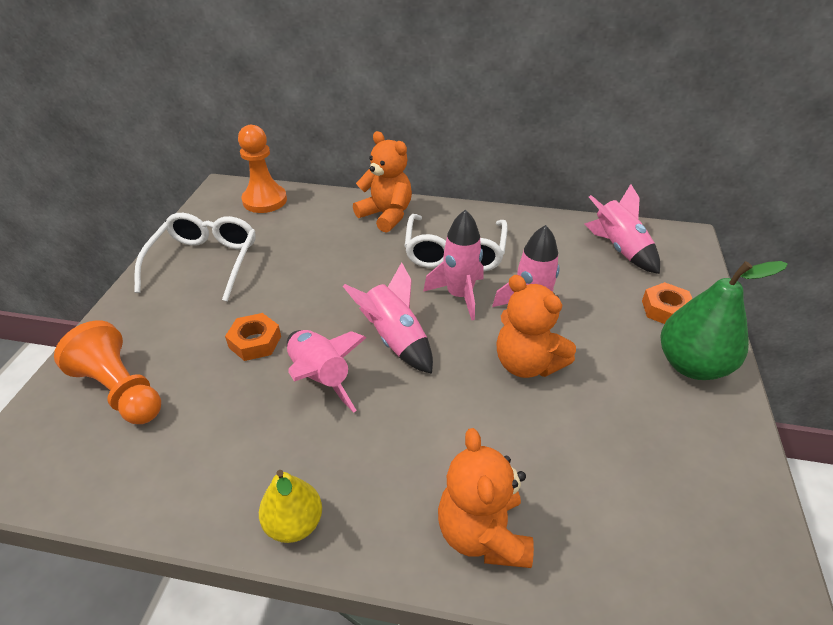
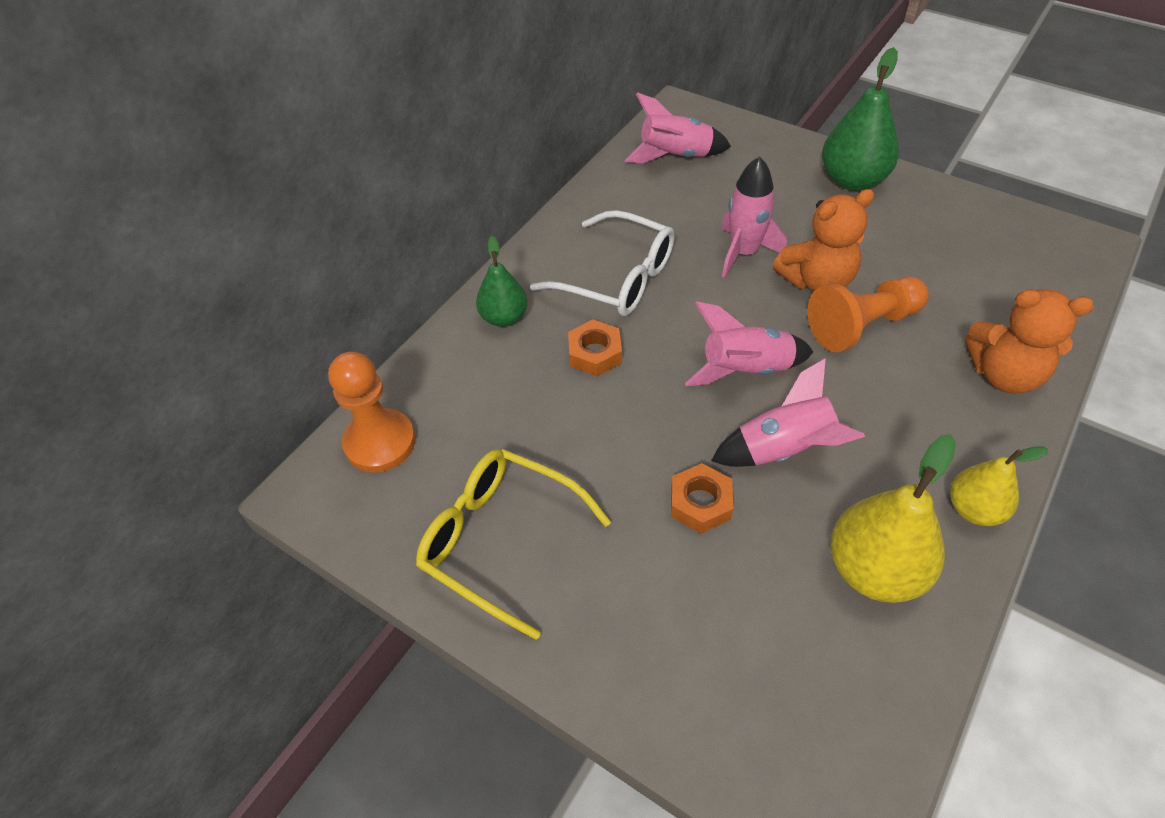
camera: 65 degrees left, 10 degrees up
orange pawn [54,320,161,424] -> orange pawn moved to [808,277,929,352]
white glasses [134,213,256,302] -> yellow glasses [416,449,611,640]
orange teddy bear [353,131,412,233] -> green pear [476,236,527,327]
pink rocket [423,210,484,320] -> none
orange nut [642,282,692,324] -> orange nut moved to [568,319,622,377]
none -> yellow pear [831,434,956,603]

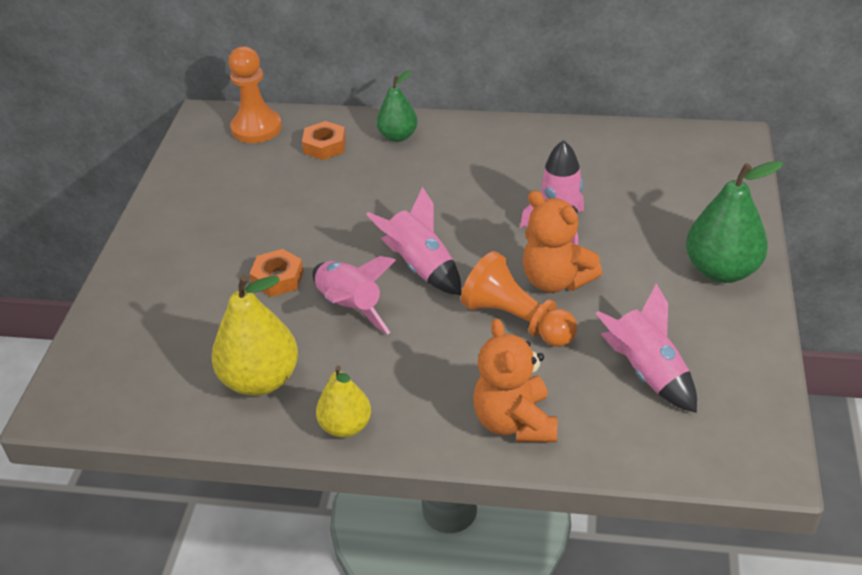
camera: 65 degrees right, 10 degrees down
yellow glasses [416,449,611,640] -> none
white glasses [530,210,675,316] -> none
orange nut [568,319,622,377] -> orange nut moved to [302,121,346,160]
pink rocket [625,92,731,163] -> pink rocket moved to [595,283,697,413]

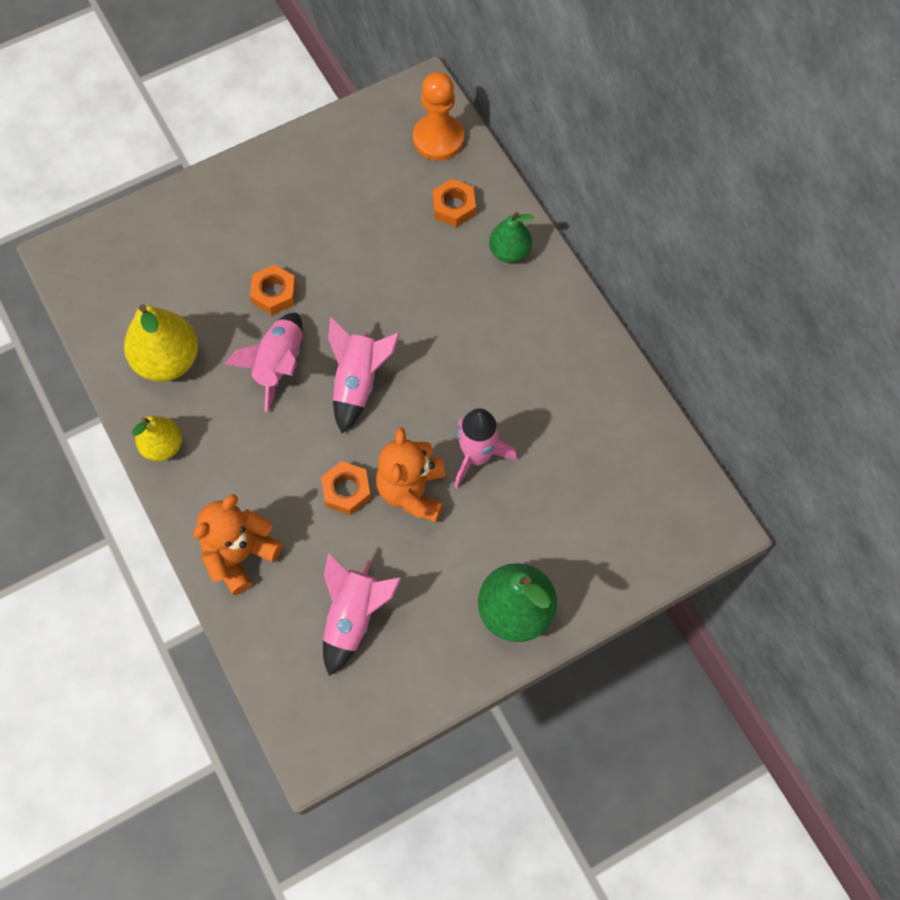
camera: 50 degrees right, 25 degrees up
orange pawn [461,251,577,347] -> orange nut [321,461,371,515]

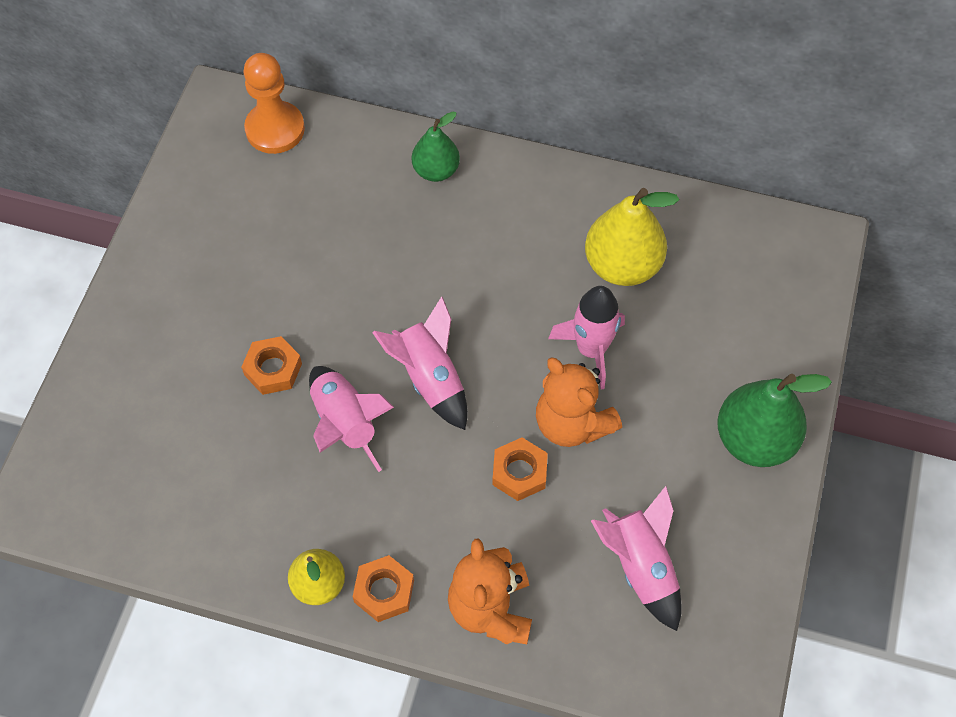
camera: 45 degrees left, 5 degrees down
yellow pear [124,304,198,382] -> yellow pear moved to [585,188,679,286]
orange nut [432,179,476,227] -> orange nut moved to [353,555,414,622]

